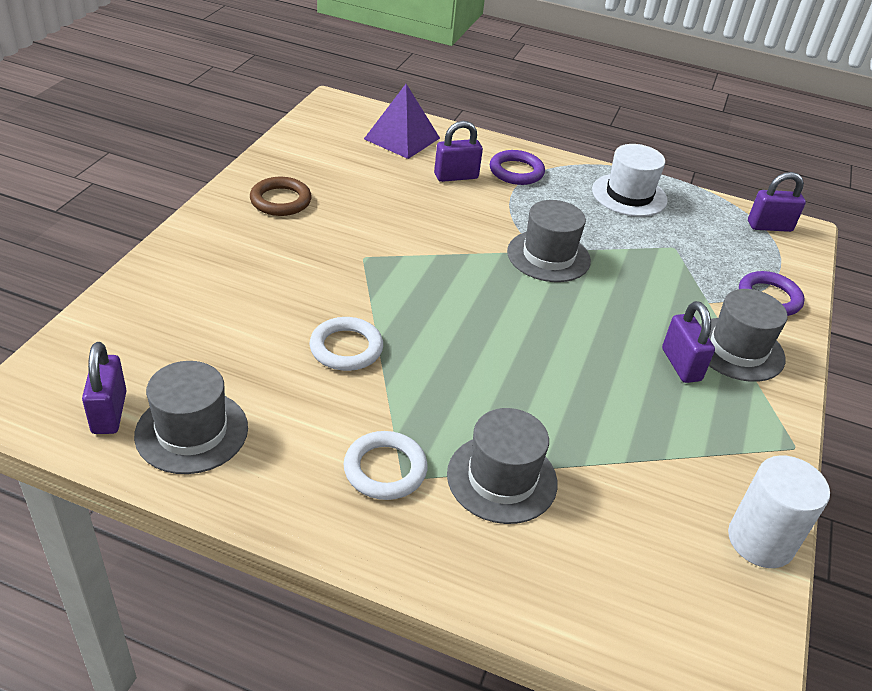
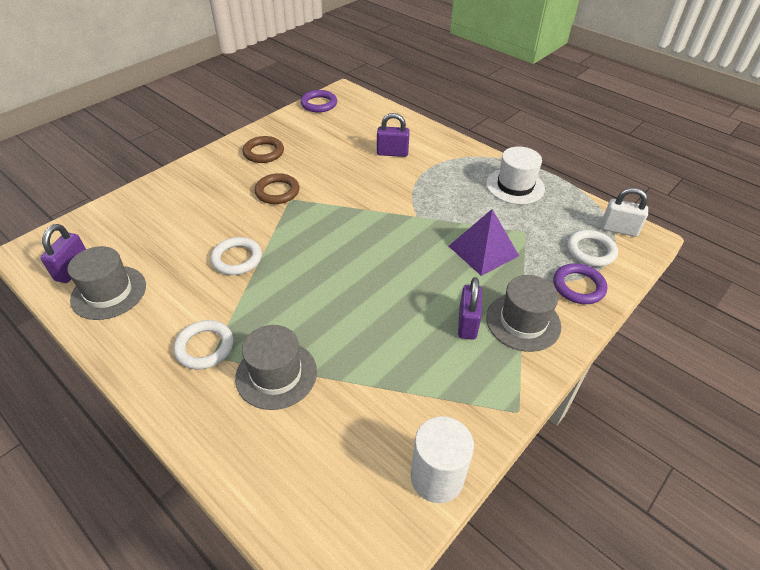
camera: 25 degrees right, 5 degrees up
purple pyramid [364,84,440,159] -> purple pyramid moved to [449,209,519,276]
purple ring [490,150,545,185] -> purple ring moved to [301,90,337,113]
grey hat [507,200,591,282] -> none
purple padlock [748,172,806,232] -> white padlock [601,188,648,237]
none -> brown ring [254,173,299,204]
none -> white ring [567,230,618,267]

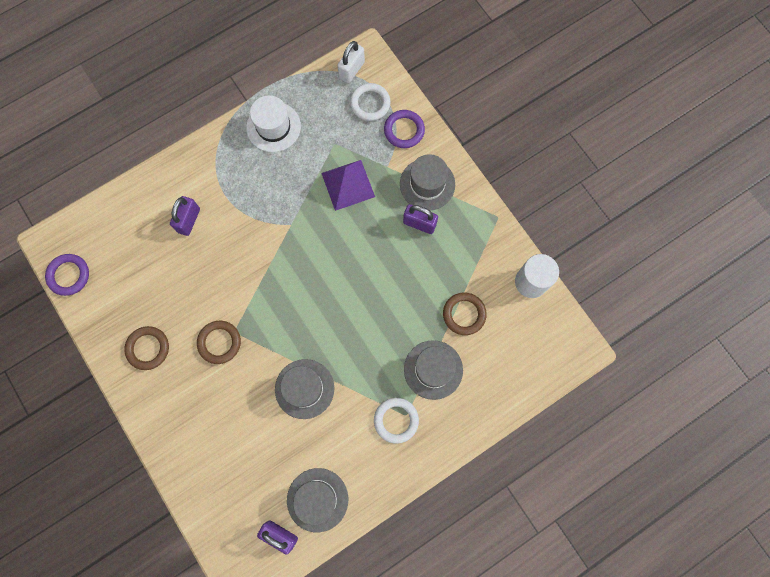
camera: 75 degrees left, 30 degrees up
white ring [210,237,262,275] -> grey hat [275,359,334,419]
none -> brown ring [443,292,487,335]

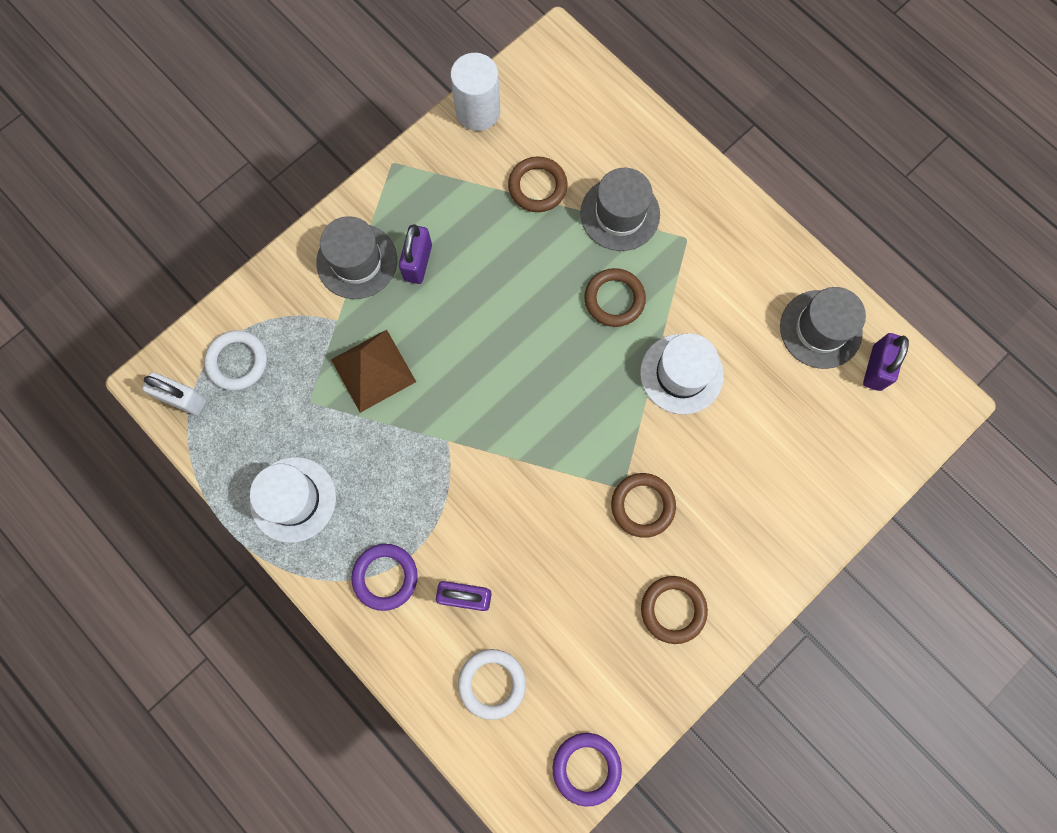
camera: 100 degrees left, 0 degrees up
grey hat [275,359,334,419] -> white hat [640,333,724,415]
purple pyramid [321,160,375,211] -> brown pyramid [331,330,416,413]
white ring [374,398,419,444] -> white ring moved to [458,649,526,720]
purple ring [384,110,425,148] -> purple ring moved to [351,544,418,611]
none -> brown ring [584,268,646,327]

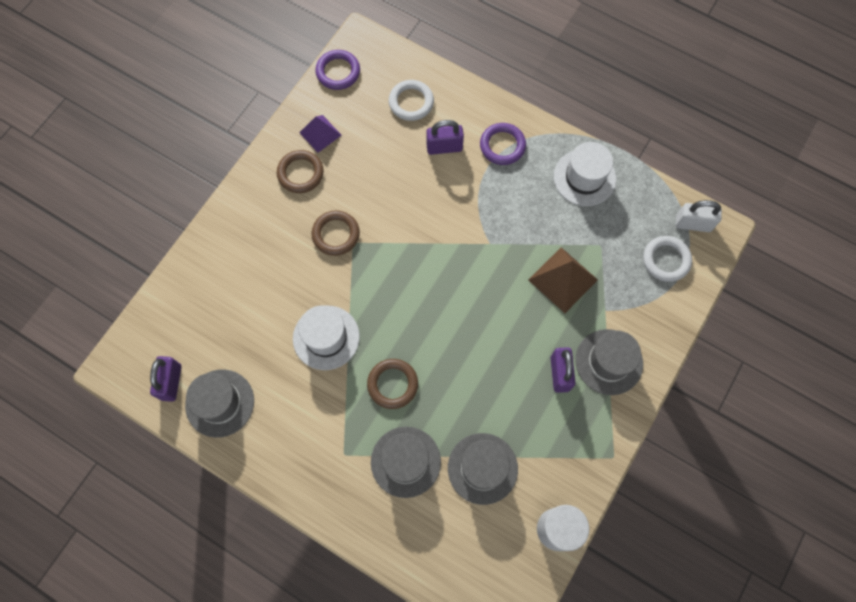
camera: 165 degrees right, 5 degrees down
brown ring [508,156,568,212] -> grey hat [448,433,518,505]
none -> purple pyramid [299,115,341,153]

